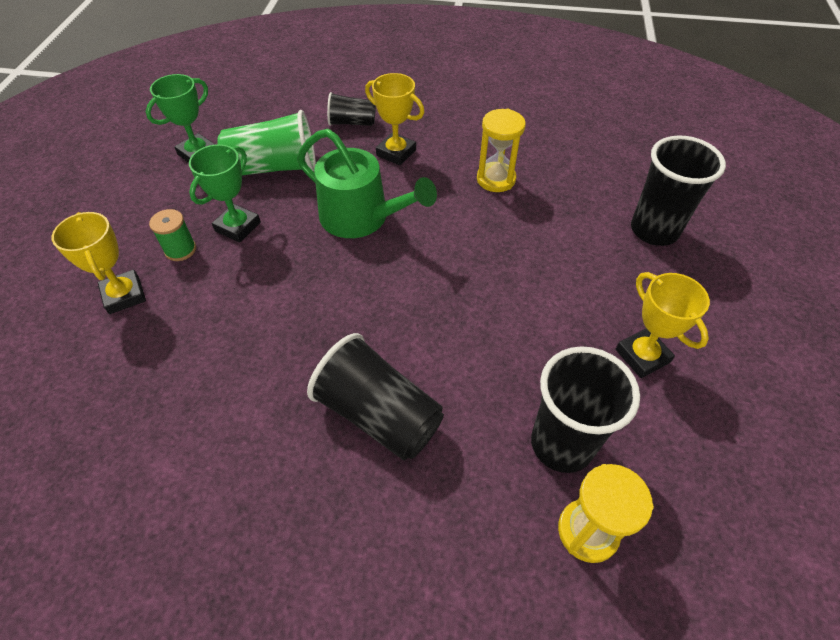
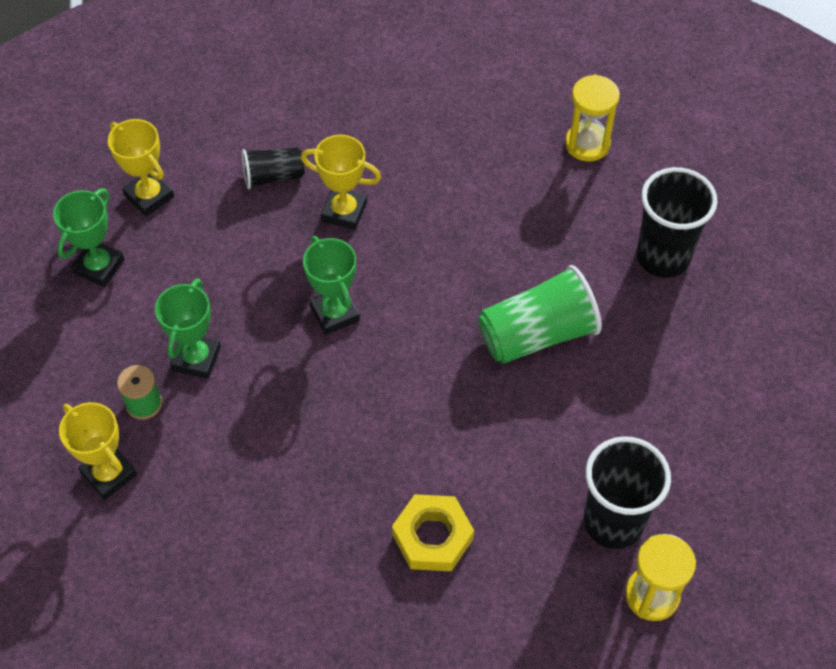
camera: 15 degrees left, 5 degrees up
green cup [217,110,316,175] -> green cup moved to [478,265,602,364]
green watering can [297,129,437,238] -> green trophy [303,236,360,335]
black cup [307,333,444,460] -> yellow nut [392,494,474,571]
yellow hourglass [477,108,526,192] -> yellow hourglass moved to [565,74,620,162]
yellow trophy [616,272,710,378] -> yellow trophy moved to [108,119,174,216]

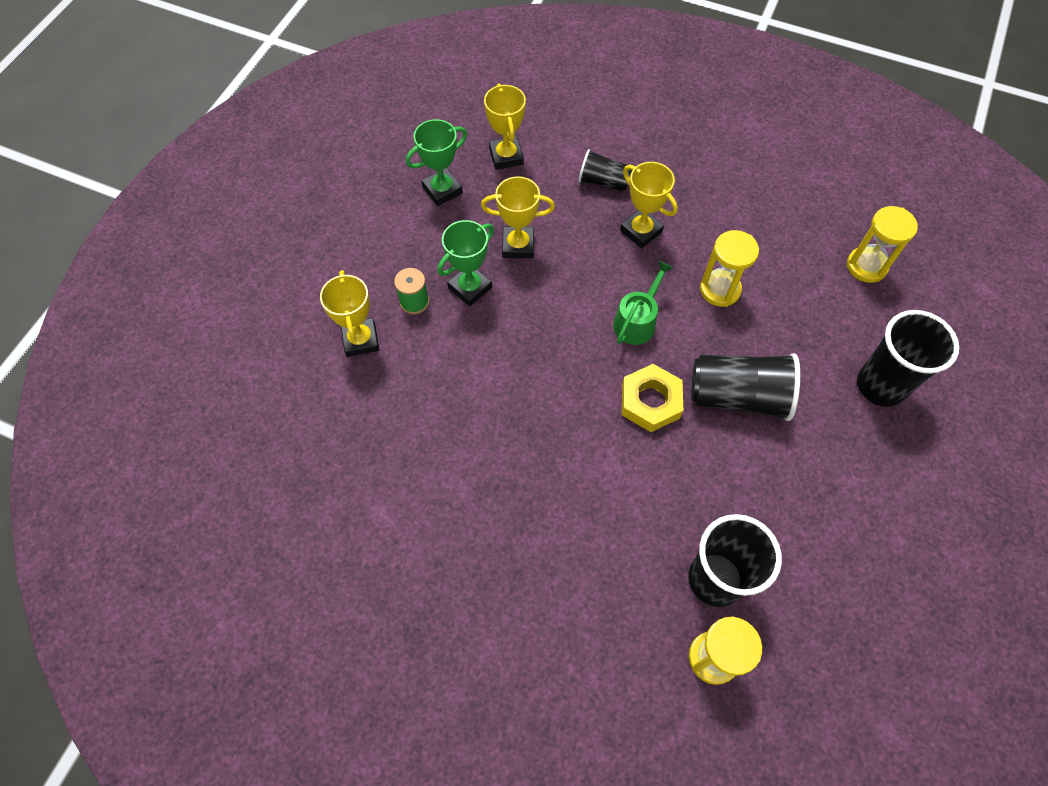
camera: 30 degrees right, 5 degrees up
green trophy [303,236,360,335] -> none
yellow nut [392,494,474,571] -> yellow nut moved to [622,364,683,432]
green cup [478,265,602,364] -> black cup [692,353,800,421]
none -> yellow trophy [481,176,555,258]
none -> green watering can [613,261,673,345]
none -> yellow hourglass [700,230,759,307]

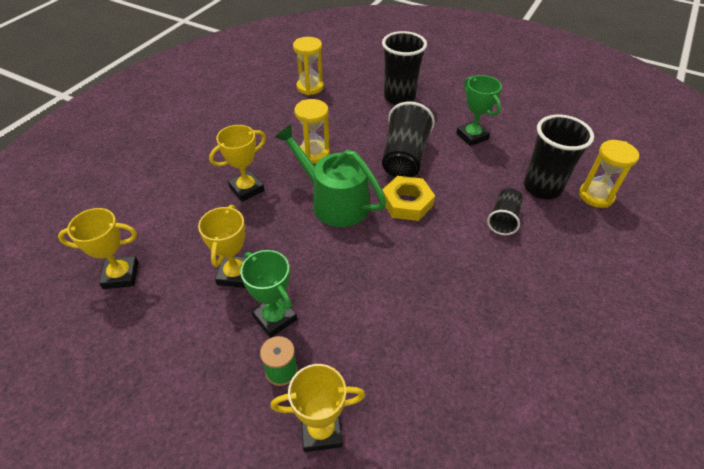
camera: 85 degrees left, 15 degrees down
green trophy [406,119,467,206] -> green trophy moved to [456,75,502,146]
black cup [578,149,632,191] -> black cup moved to [487,188,523,235]
green watering can [613,261,673,345] -> green watering can [274,124,386,227], size x1.65

